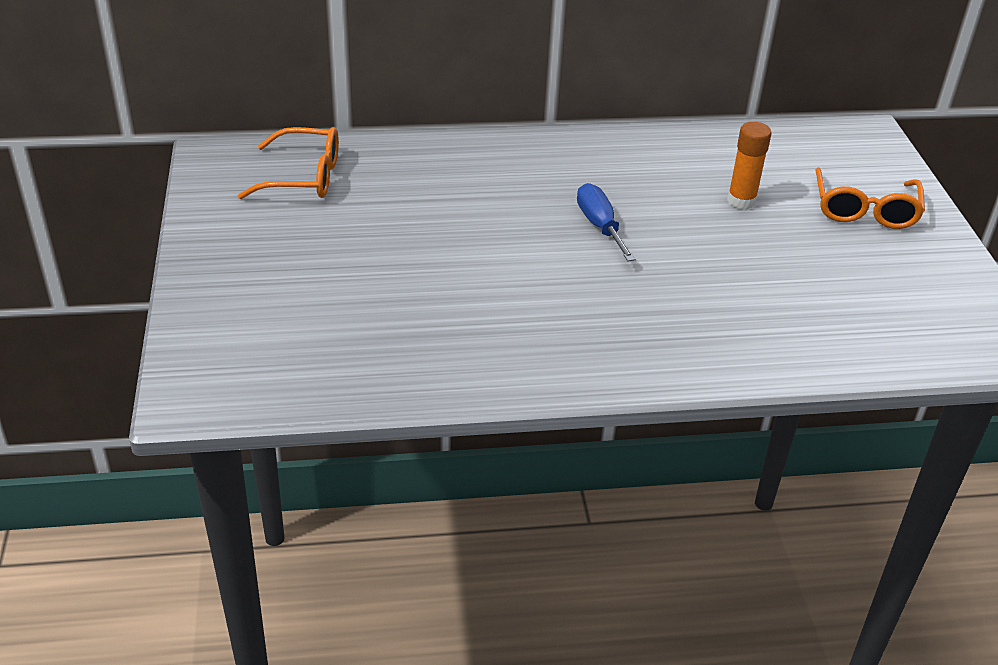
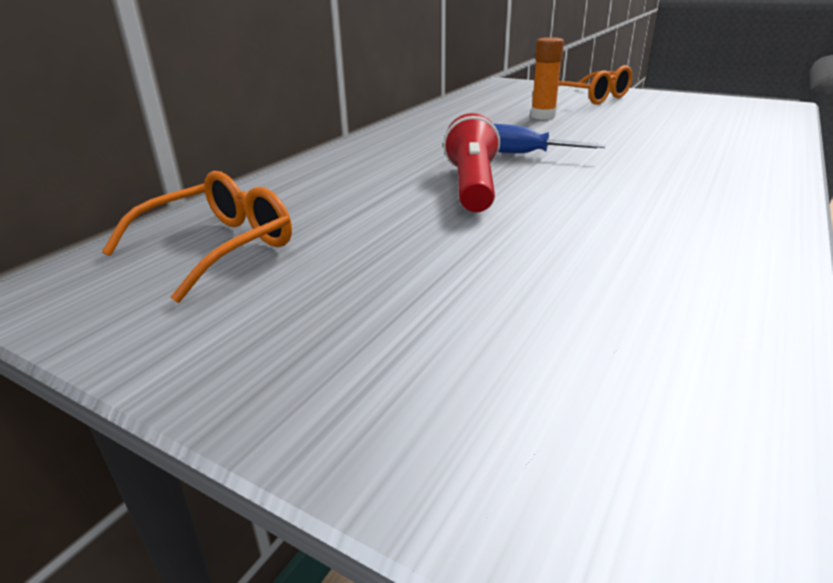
camera: 50 degrees left, 10 degrees down
none -> red flashlight [443,113,500,212]

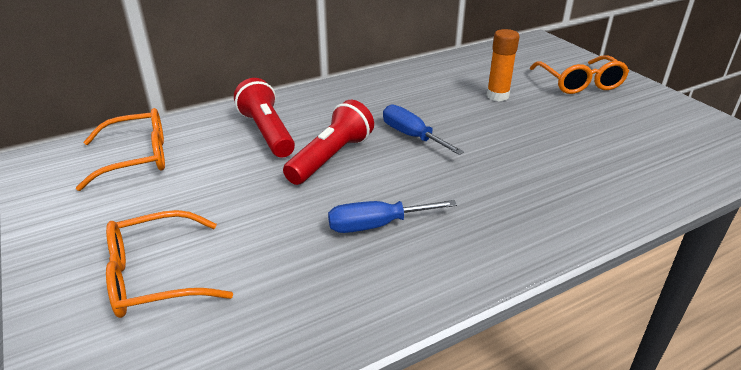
camera: 30 degrees right, 5 degrees up
none -> orange glasses [106,210,233,318]
none -> red flashlight [234,78,295,158]
none -> blue screwdriver [328,200,457,233]

